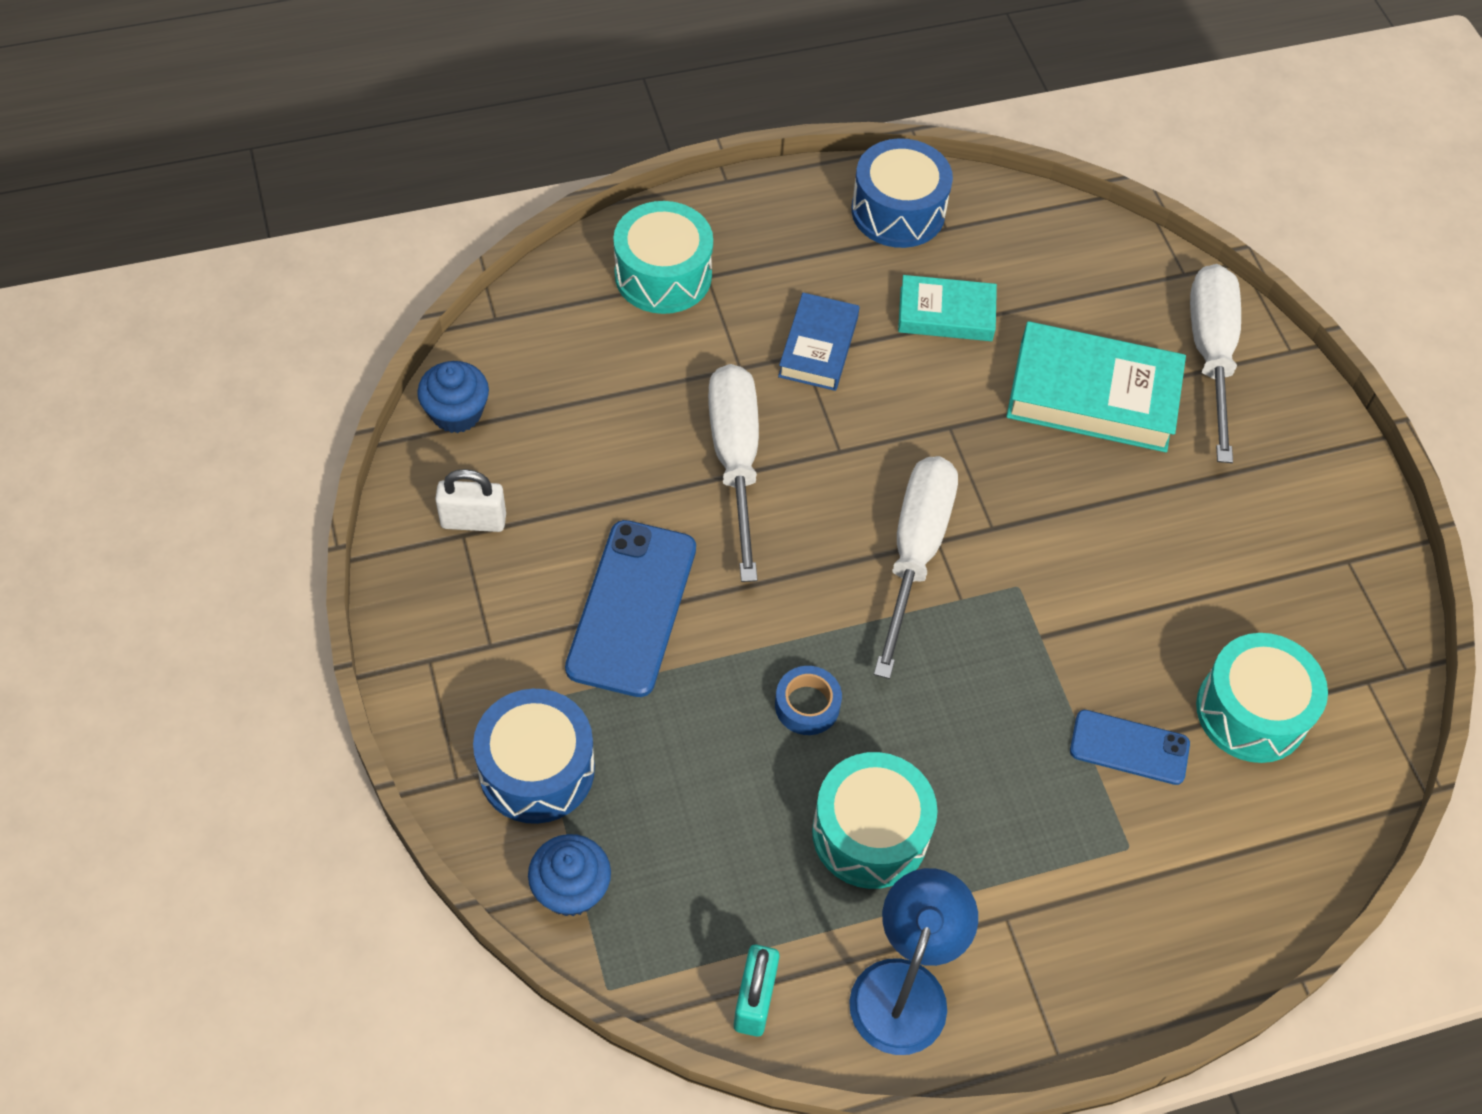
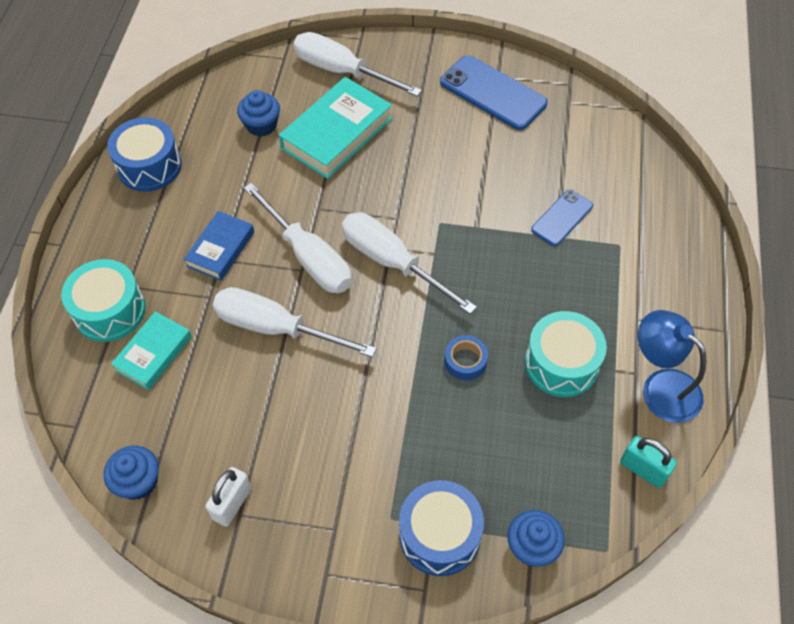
camera: 60 degrees left, 0 degrees up
blue phone [565,520,696,697] -> blue phone moved to [440,55,548,130]
blue book [778,293,860,391] -> blue book turned 75 degrees clockwise [184,211,254,281]
turquoise book [898,275,997,341] -> turquoise book moved to [111,311,192,390]
turquoise drum [1196,633,1328,763] -> none
none -> blue cupcake [237,90,280,137]
none -> white screwdriver [244,183,352,293]

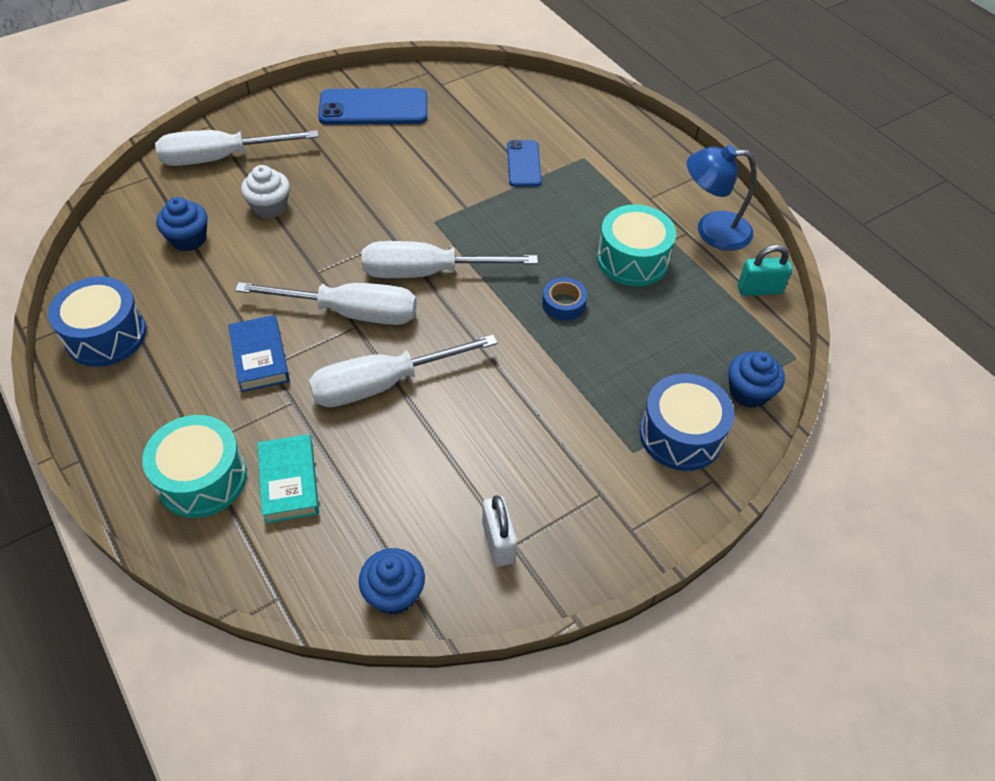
camera: 45 degrees left, 5 degrees down
turquoise book [279,77,392,179] -> white cupcake [241,165,290,218]

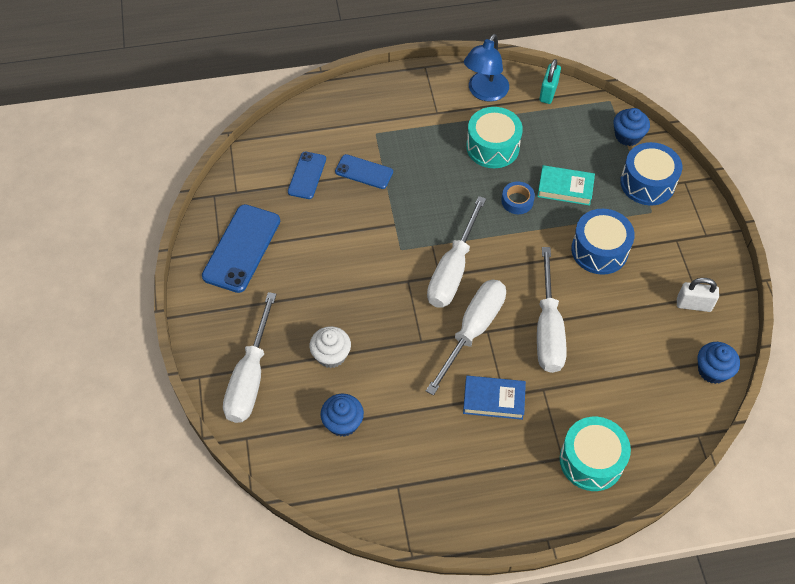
camera: 65 degrees left, 5 degrees up
blue drum [48,276,147,367] -> blue drum moved to [571,209,635,275]
turquoise book [258,434,319,523] -> turquoise book moved to [537,165,595,206]
none -> blue phone [288,152,326,199]

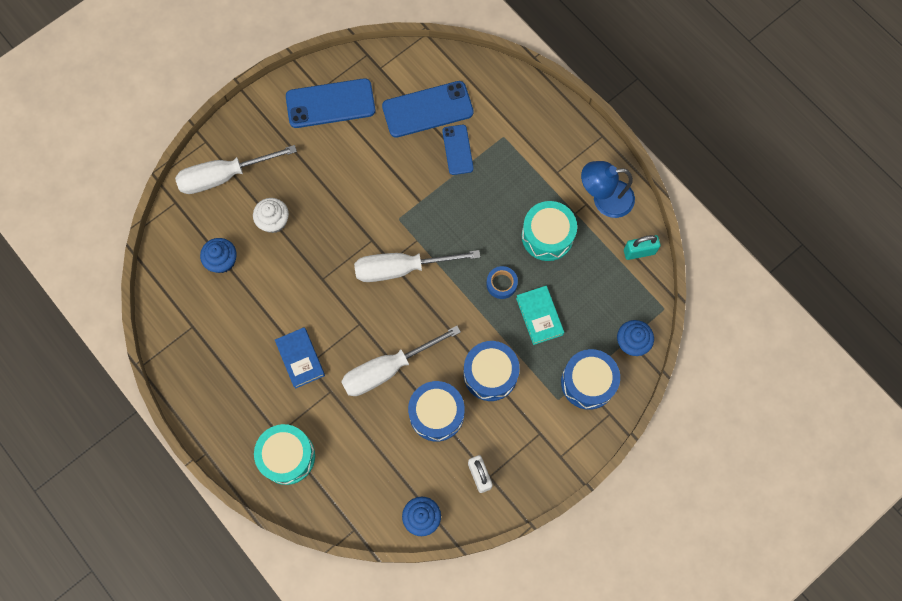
camera: 60 degrees right, 15 degrees up
blue phone [288,152,326,199] -> blue phone [382,81,474,138], size x1.69
white screwdriver [426,280,506,395] -> none
none -> blue drum [408,381,465,441]

